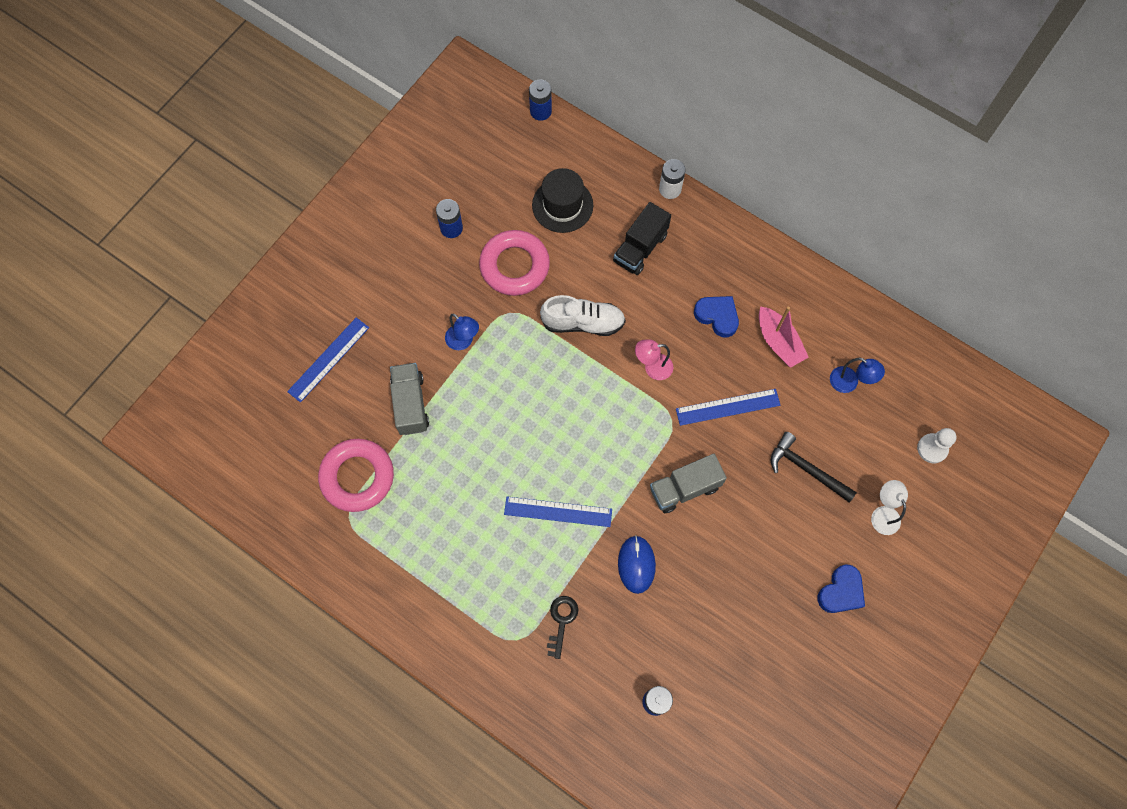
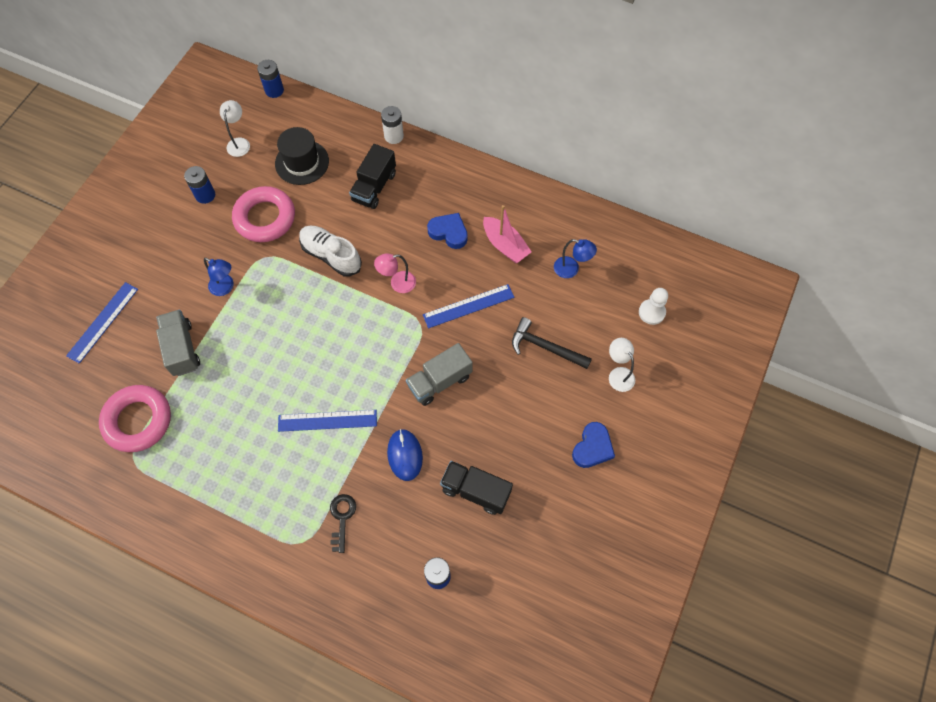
camera: 10 degrees left, 5 degrees down
white shoe [540,295,626,336] -> white shoe turned 135 degrees counterclockwise [299,226,362,277]
none -> white lamp [220,100,250,157]
none -> black truck [440,461,513,515]

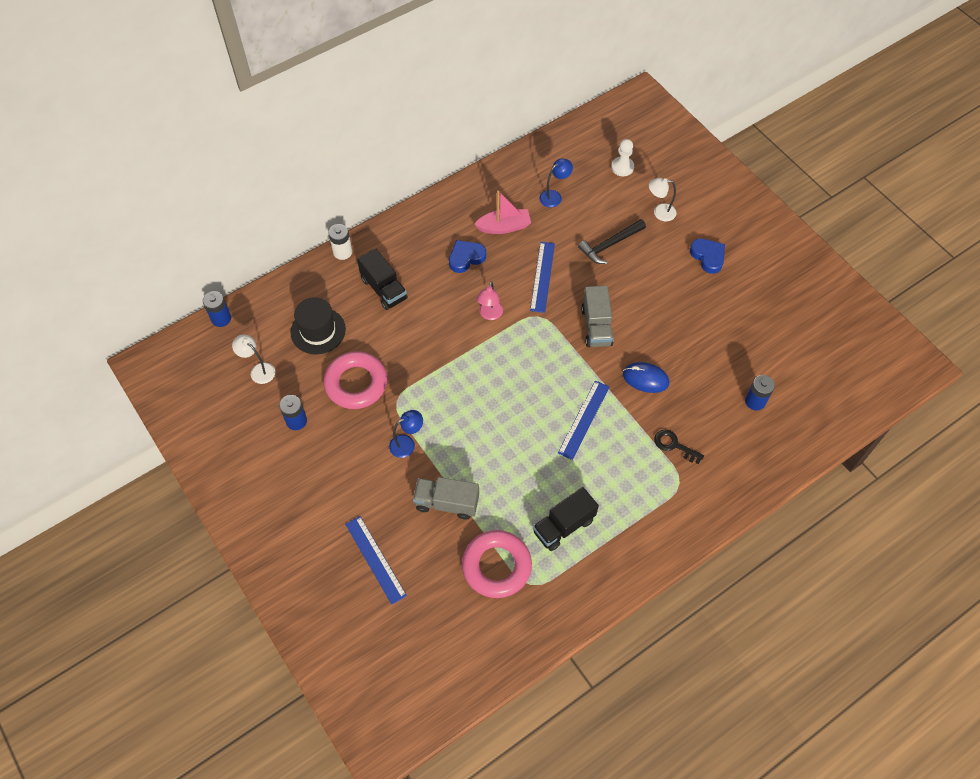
camera: 60 degrees left, 5 degrees down
white shoe [299,226,362,277] -> none
black truck [440,461,513,515] -> black truck moved to [533,487,599,551]

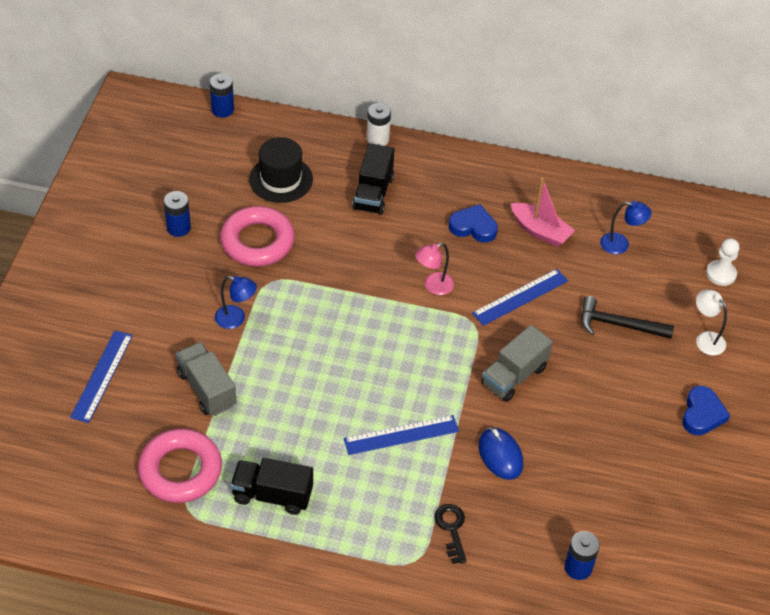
camera: 45 degrees right, 10 degrees down
white lamp [232,335,275,384] -> none

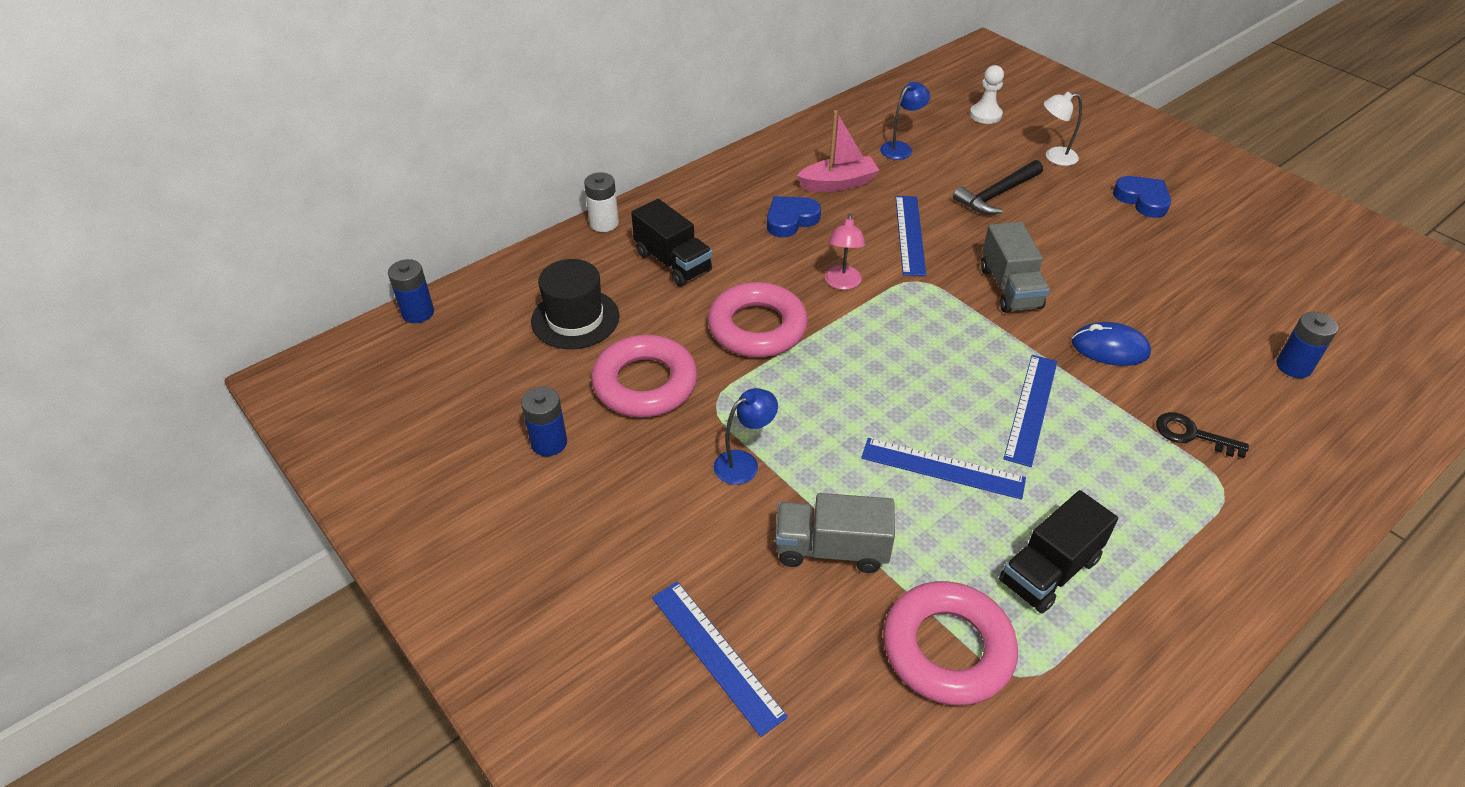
camera: 50 degrees left, 5 degrees down
none -> pink ring [708,282,808,357]
none -> blue ruler [861,438,1026,500]

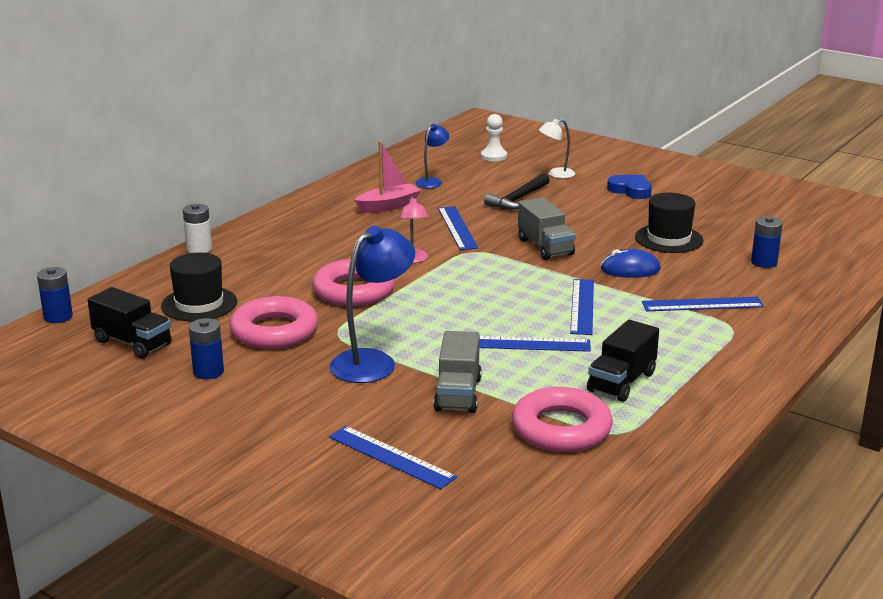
camera: 15 degrees left, 20 degrees down
black truck [631,199,712,286] -> black truck moved to [88,287,172,358]
blue lamp [714,388,778,485] -> blue lamp [329,226,415,383], size x1.81
blue heart [767,196,821,237] -> none
grey truck [775,493,895,573] -> grey truck turned 75 degrees counterclockwise [433,331,482,413]
black key [1156,412,1249,458] -> blue ruler [642,297,764,311]
none -> black hat [635,193,704,253]

